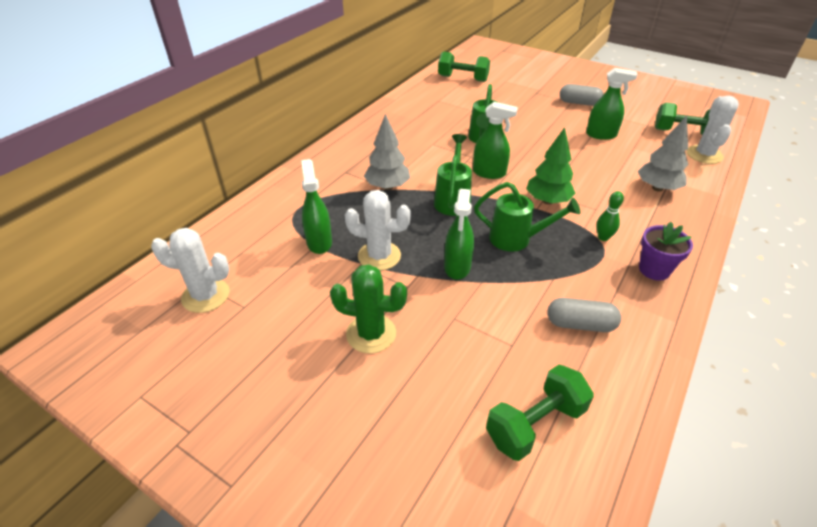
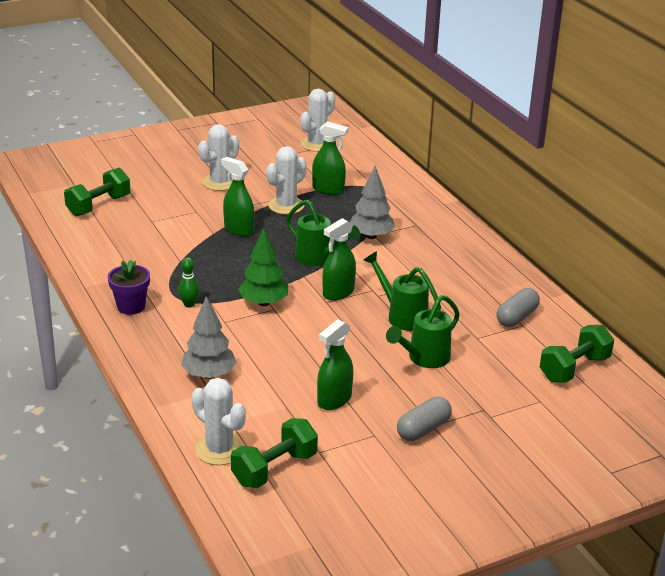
camera: 120 degrees right, 10 degrees down
green cactus [330,264,407,353] -> white cactus [198,124,239,191]
green watering can [474,182,580,252] -> green watering can moved to [386,295,460,368]
green dumbbell [486,365,594,461] -> green dumbbell turned 45 degrees clockwise [64,168,131,216]
grey capsule [547,298,621,332] -> grey capsule moved to [497,288,540,327]

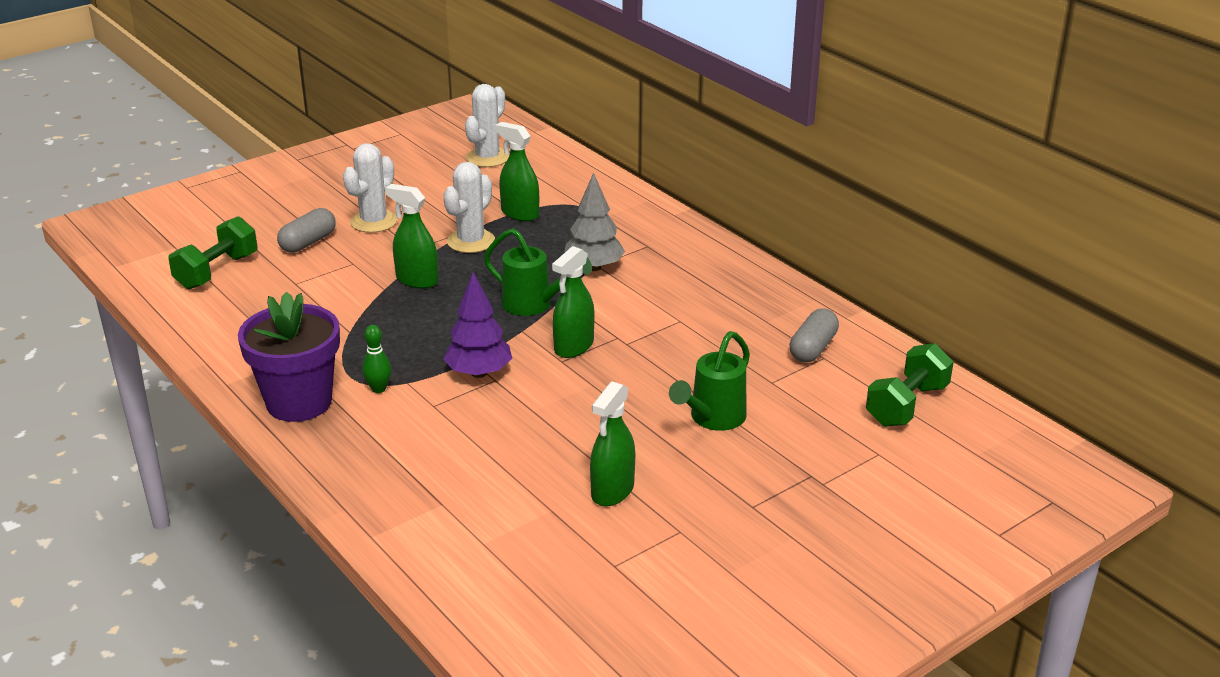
camera: 10 degrees left, 0 degrees up
purple flower pot [108,260,150,315] -> purple flower pot [238,292,340,422], size x1.69
grey tree [181,296,237,379] -> none
white cactus [192,378,246,465] -> none
green dumbbell [231,418,318,488] -> none
green tree [238,228,288,306] -> purple tree [443,272,512,378]
green spray bottle [312,121,349,195] -> green spray bottle turned 150 degrees counterclockwise [495,122,539,222]
green watering can [364,251,441,331] -> none
grey capsule [397,397,452,441] -> grey capsule moved to [277,208,336,253]

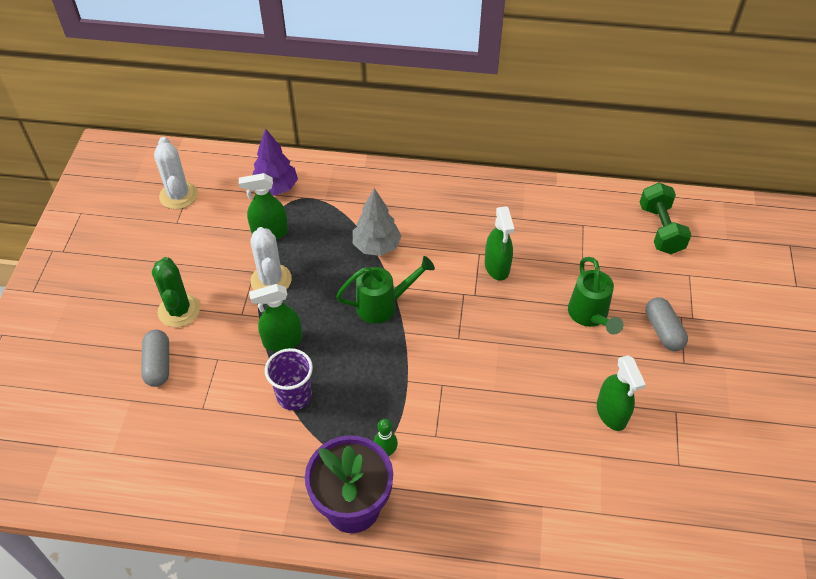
camera: 45 degrees left, 20 degrees up
green dumbbell [168,216,257,289] -> none
white cactus [343,143,397,233] -> green cactus [152,257,200,327]
purple tree [443,272,512,378] -> purple tree moved to [253,129,298,196]
green spray bottle [552,246,594,358] -> green spray bottle moved to [485,206,514,280]
grey capsule [789,308,839,362] -> grey capsule moved to [645,297,688,351]
none -> purple cup [265,348,313,410]

